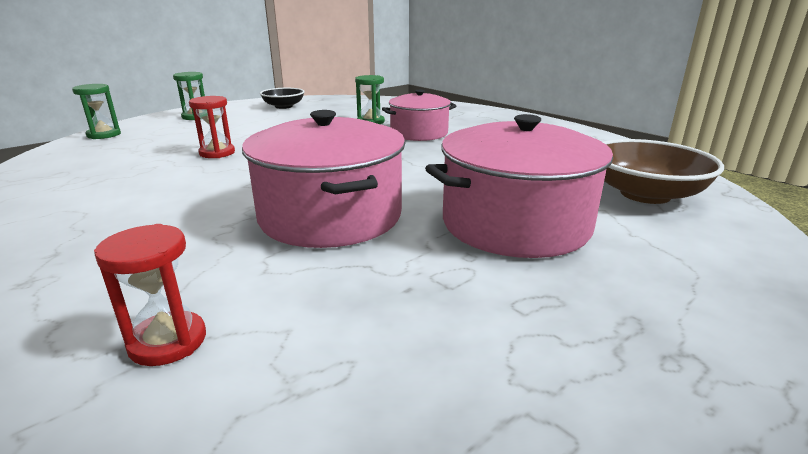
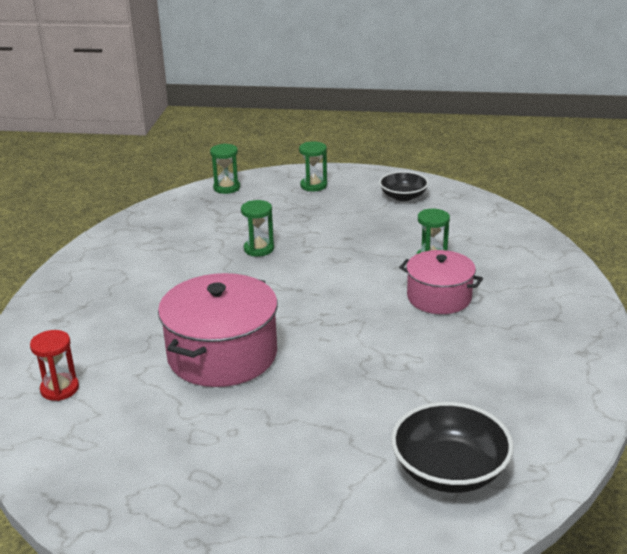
camera: 50 degrees right, 5 degrees up
red hourglass [189,96,235,158] -> green hourglass [241,200,274,257]
pink pot [425,114,613,258] -> none
brown bowl [603,139,724,204] -> black bowl [391,402,514,493]

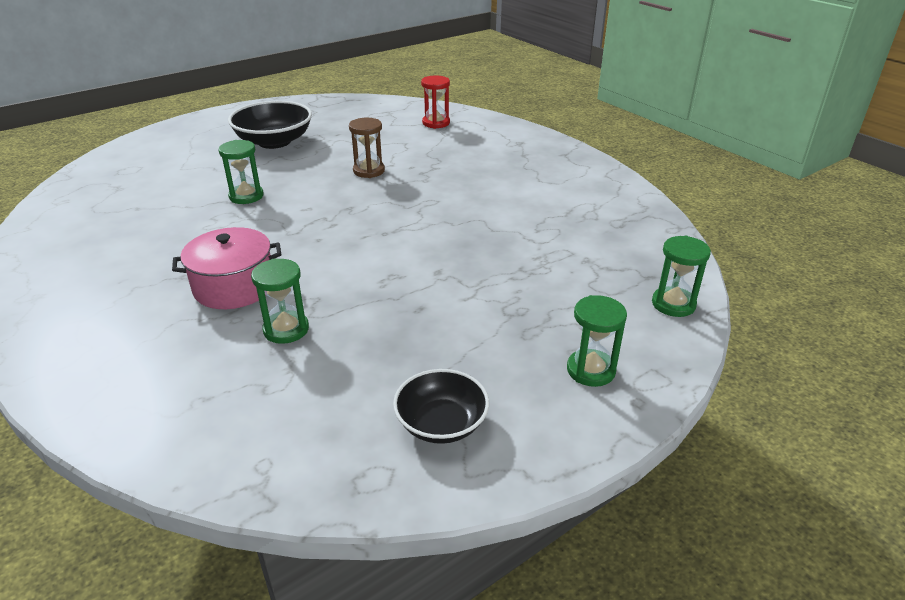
camera: 135 degrees right, 5 degrees up
pink pot [158,273,278,387] -> brown hourglass [349,118,385,178]
green hourglass [241,200,274,257] -> green hourglass moved to [218,140,264,204]
black bowl [391,402,514,493] -> black bowl moved to [228,101,312,149]

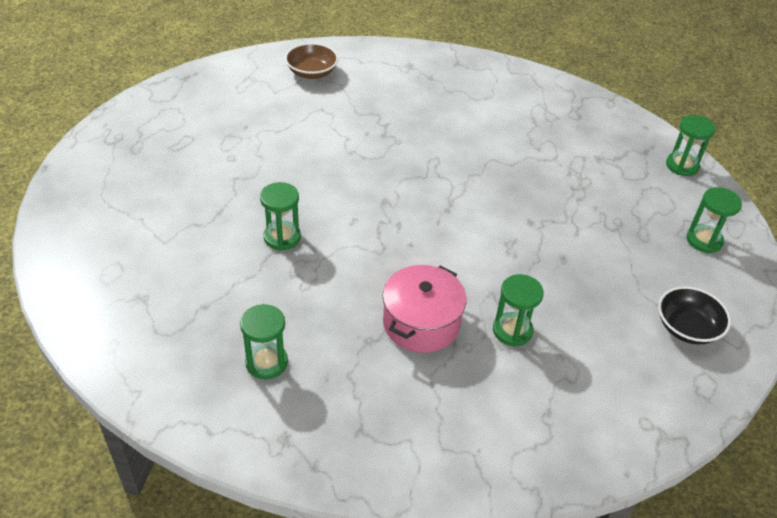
camera: 45 degrees left, 10 degrees up
black bowl [228,101,312,149] -> none
brown hourglass [349,118,385,178] -> none
red hourglass [421,75,450,129] -> brown bowl [285,43,338,79]
none -> green hourglass [240,304,288,379]

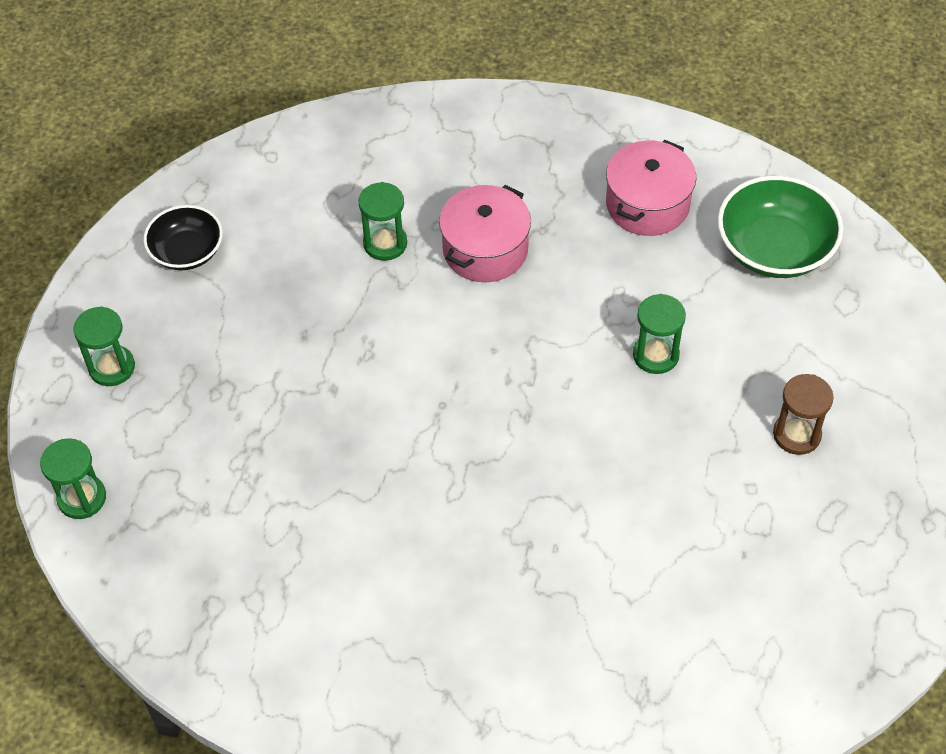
camera: 175 degrees left, 10 degrees up
green hourglass [240,304,288,379] -> pink pot [606,140,696,236]
brown bowl [285,43,338,79] -> none
none -> green bowl [718,176,844,278]
none -> brown hourglass [773,374,834,455]

